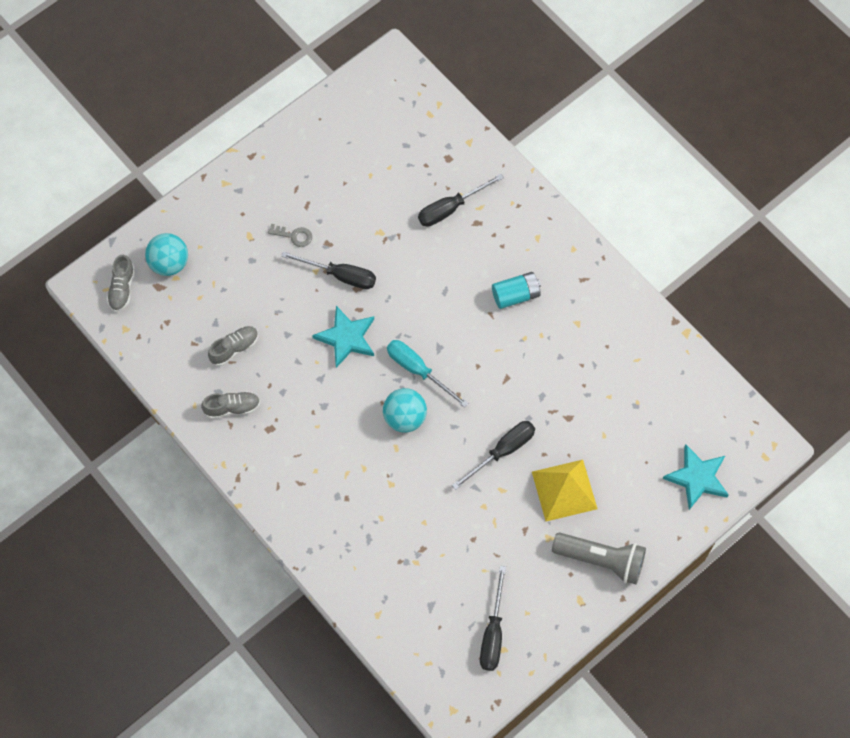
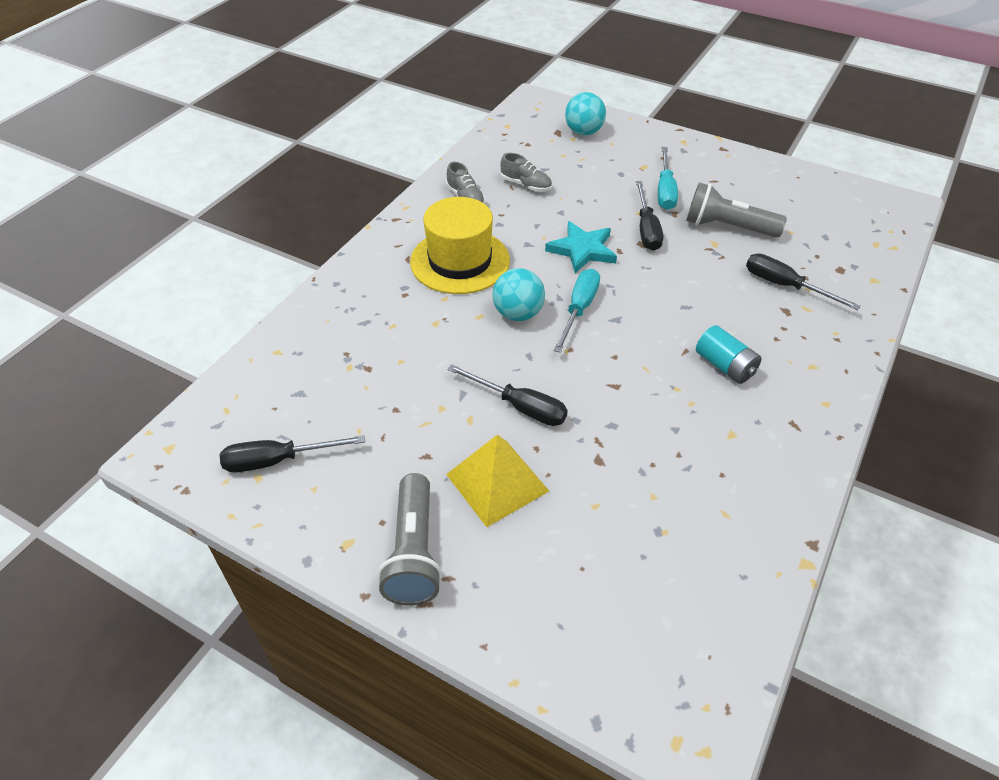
camera: 70 degrees right, 20 degrees down
grey shoe [107,254,135,312] -> none
grey key [268,224,312,247] -> turquoise screwdriver [658,147,678,210]
turquoise star [663,444,729,510] -> none
none -> yellow hat [410,197,510,294]
none -> grey flashlight [686,183,787,238]

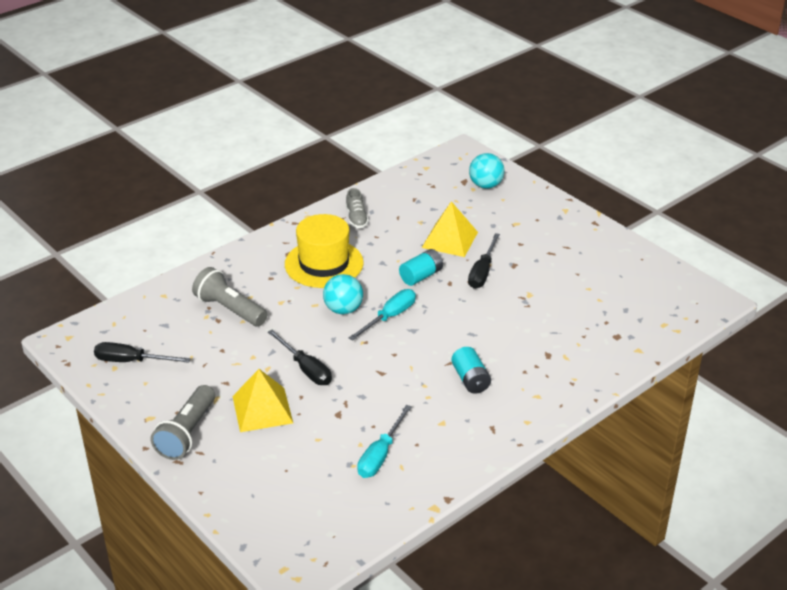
camera: 20 degrees right, 10 degrees down
grey shoe [500,153,552,192] -> none
turquoise star [545,221,617,273] -> turquoise battery [399,249,443,286]
turquoise screwdriver [658,147,678,210] -> turquoise screwdriver moved to [357,405,412,478]
grey flashlight [686,183,787,238] -> grey flashlight moved to [192,267,267,326]
black screwdriver [746,253,861,310] -> none
none -> yellow pyramid [422,201,478,257]

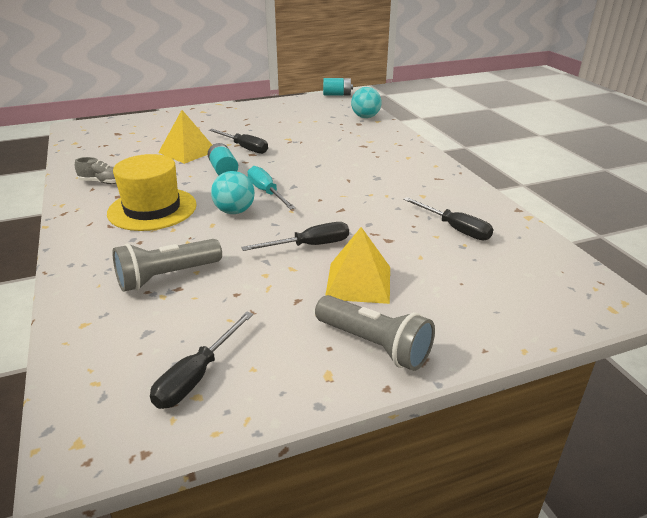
camera: 70 degrees left, 5 degrees down
turquoise screwdriver [357,405,412,478] -> black screwdriver [403,197,493,240]
turquoise battery [452,347,491,394] -> turquoise battery moved to [323,78,353,96]
turquoise ball [469,153,505,189] -> turquoise ball moved to [351,87,381,118]

